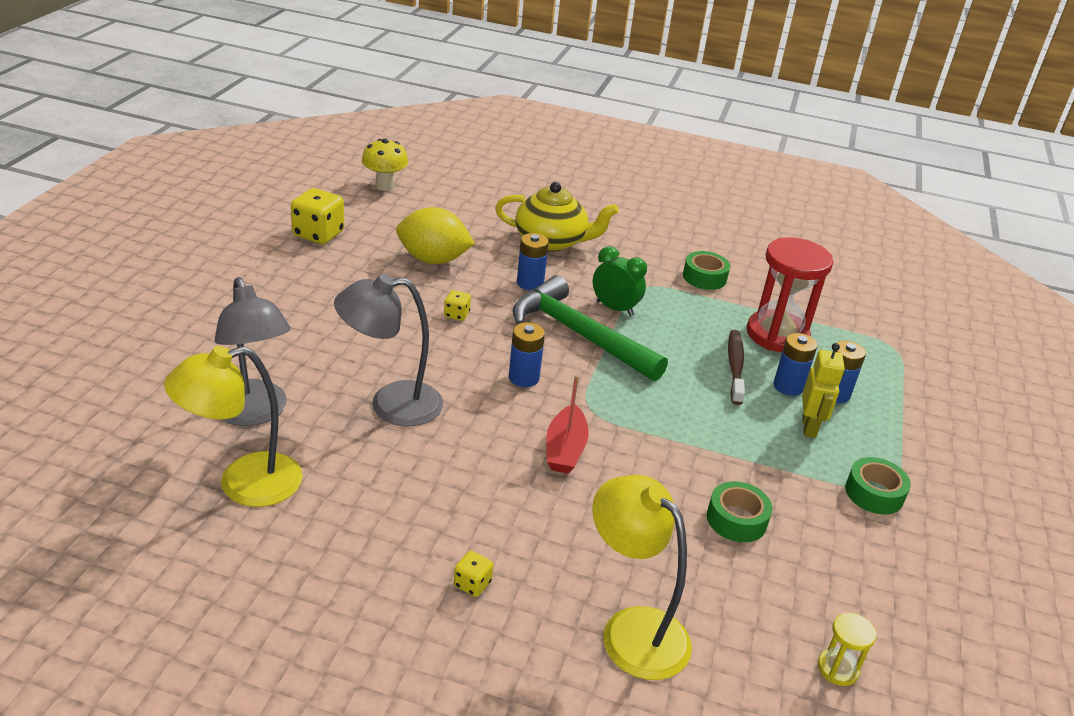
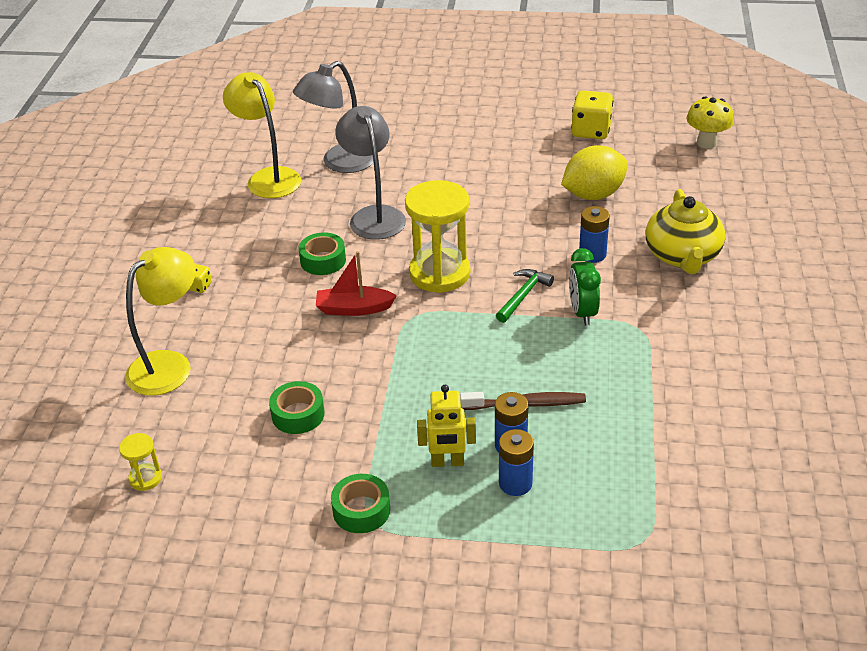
camera: 85 degrees right, 5 degrees up
yellow lemon [396,207,475,264] -> yellow lemon turned 60 degrees clockwise [561,145,628,200]
yellow dice [444,290,471,321] -> none
blue battery [509,322,545,387] -> yellow hourglass [405,180,470,293]
green hammer [512,275,668,381] -> green hammer [496,269,554,323], size x0.48
green clock [593,246,647,316] -> green clock turned 150 degrees clockwise [569,248,601,326]
green tape [683,251,730,290] -> green tape moved to [298,233,346,275]
red hourglass [747,238,833,352] -> none

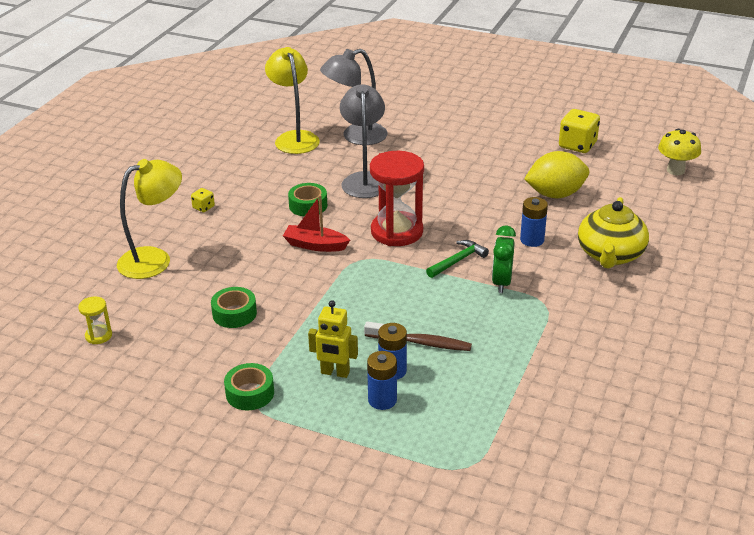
camera: 15 degrees right, 5 degrees down
yellow hourglass [405,180,470,293] -> red hourglass [370,151,424,246]

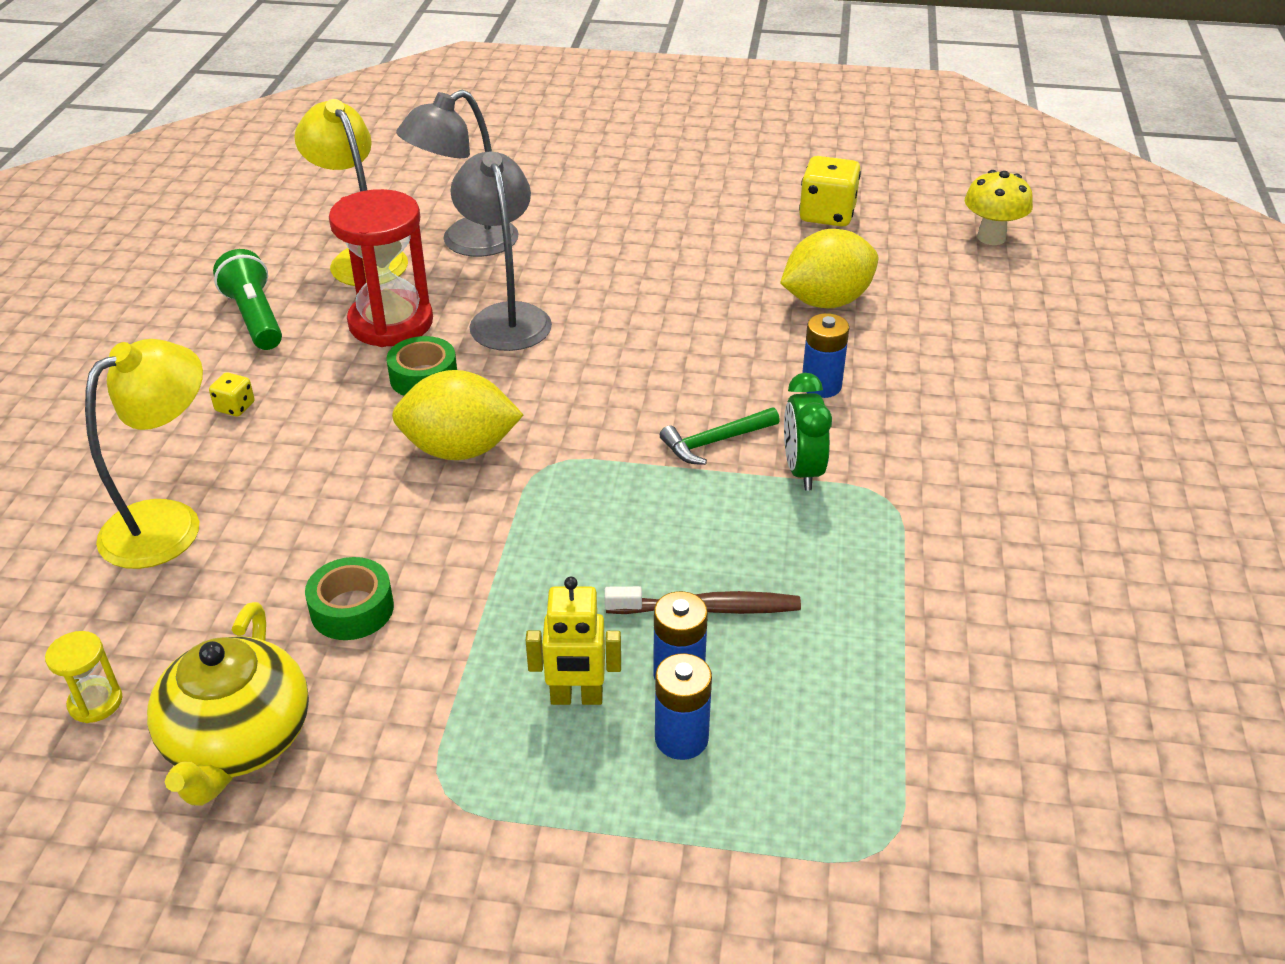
camera: 15 degrees left, 5 degrees up
green tape [224,363,274,410] -> none
red boat [283,195,350,252] -> yellow lemon [392,370,523,460]
red hourglass [370,151,424,246] -> red hourglass moved to [329,189,433,347]
green hammer [426,240,489,278] -> green hammer turned 150 degrees counterclockwise [660,407,780,465]
yellow teapot [578,197,649,269] -> yellow teapot moved to [147,602,309,806]
none -> green flashlight [213,249,282,350]

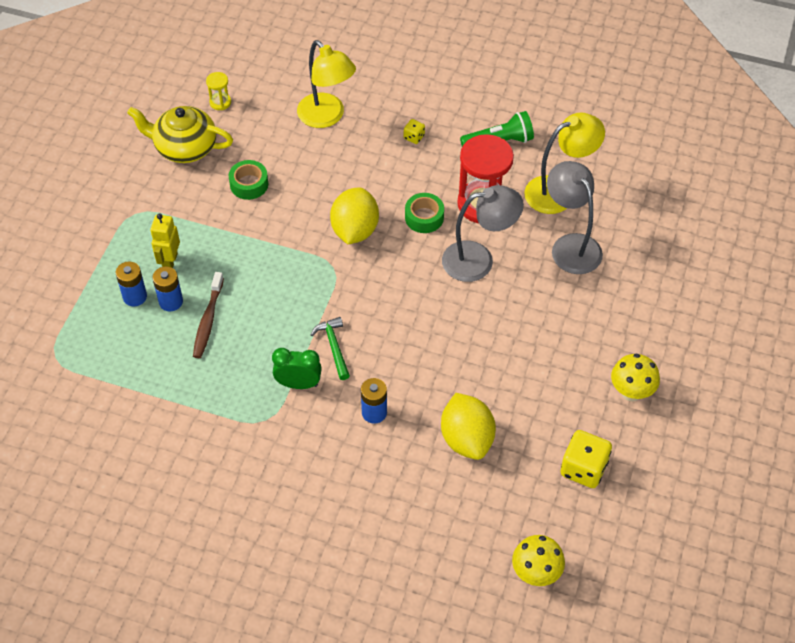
camera: 100 degrees right, 15 degrees up
none -> yellow mushroom [611,353,660,402]

